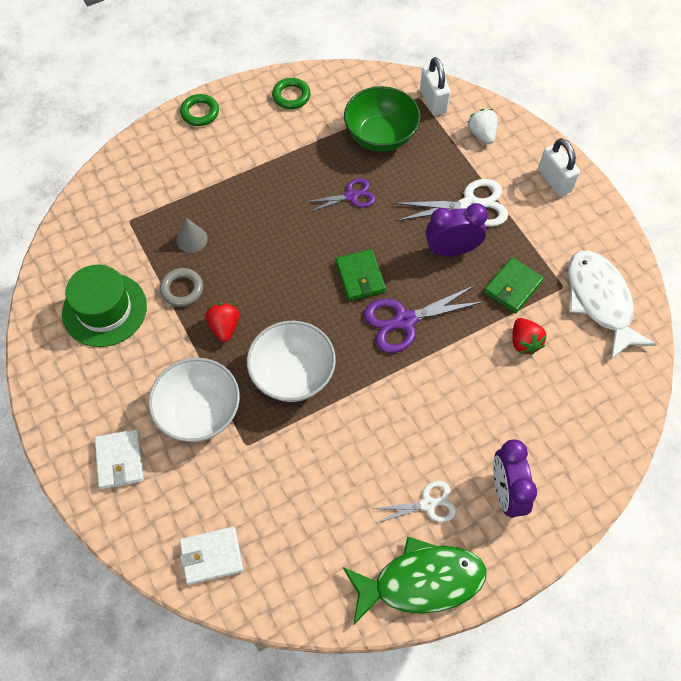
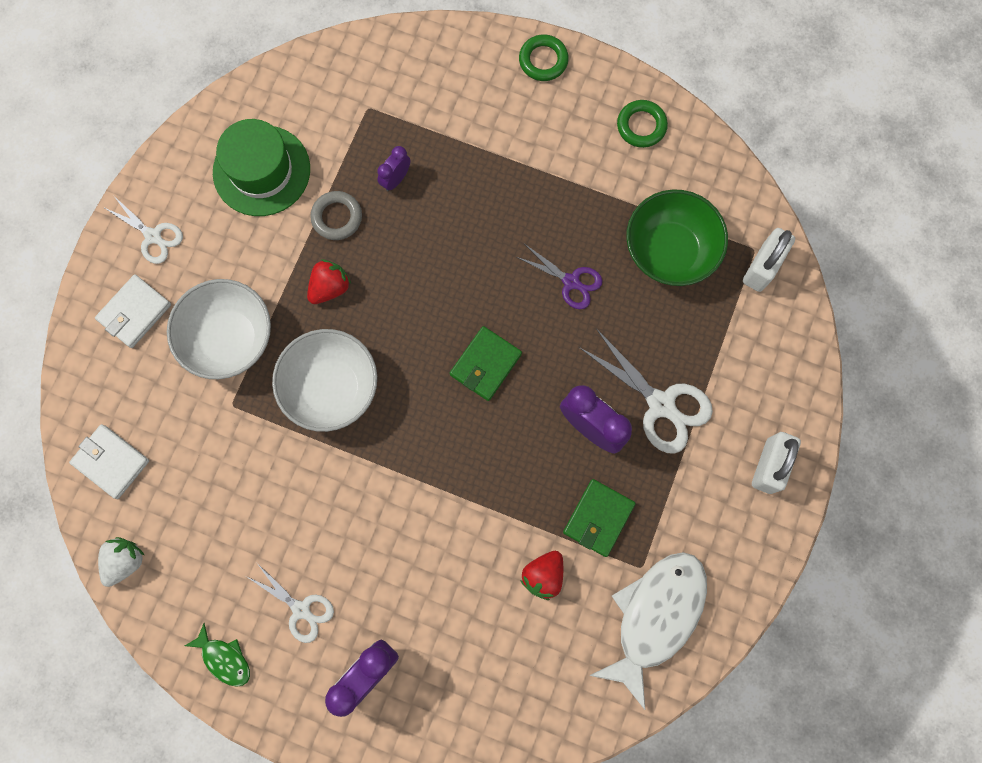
camera: 50 degrees right, 15 degrees up
grey cone [176,218,208,253] -> purple clock [377,146,411,191]
green fish [343,536,486,624] -> green fish [185,623,250,687], size x0.47
purple scissors [364,285,485,353] -> none
white strawberry [467,109,497,144] -> white strawberry moved to [98,537,144,587]
green wallet [484,257,544,313] -> green wallet turned 60 degrees counterclockwise [563,479,636,557]
none -> white scissors [103,195,183,264]

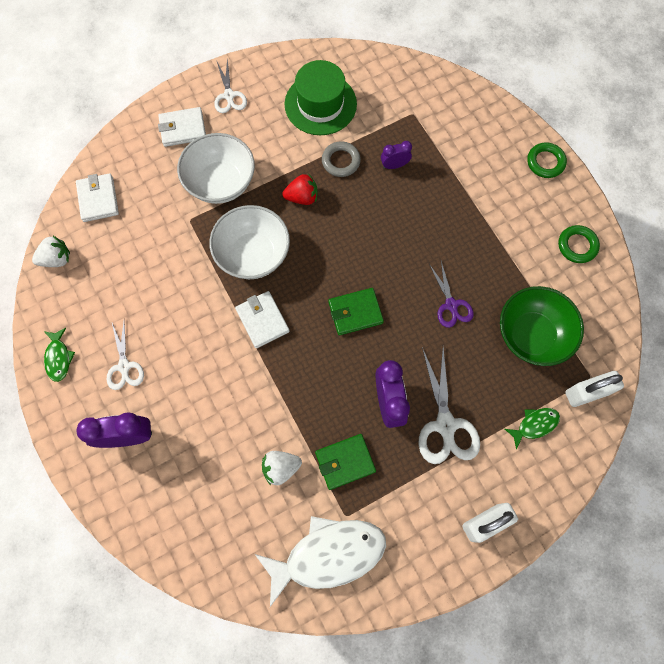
camera: 40 degrees right, 5 degrees down
red strawberry [520,551,563,600] -> white strawberry [262,451,302,485]
none -> white wallet [235,291,290,348]
none -> green fish [505,408,560,449]

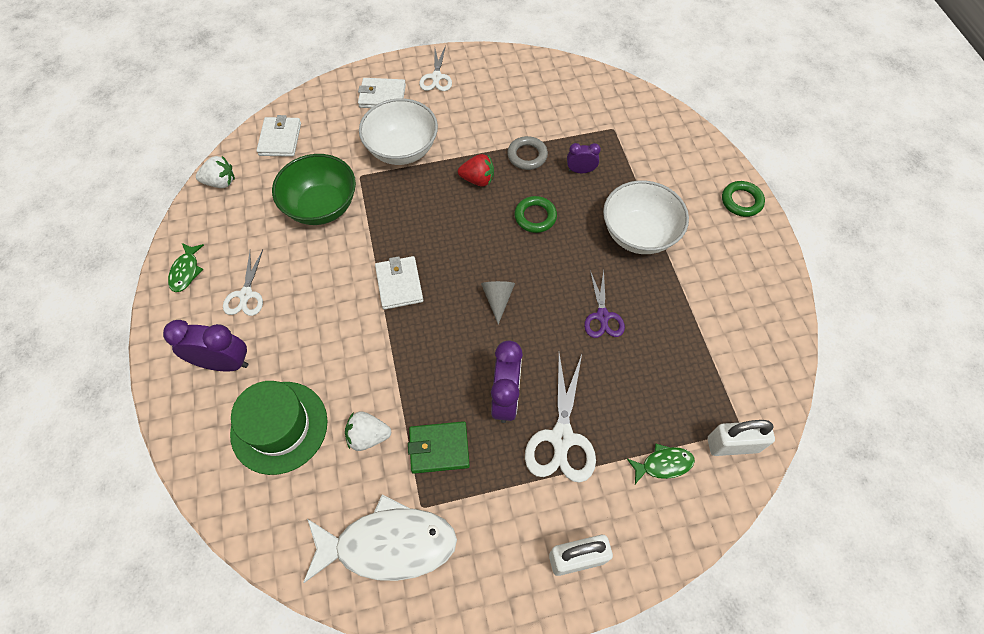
camera: 15 degrees right, 10 degrees down
white bowl [209,205,290,279] -> white bowl moved to [603,181,689,254]
green hat [284,60,357,135] -> green hat moved to [230,381,328,475]
green wallet [328,288,384,335] -> grey cone [481,281,515,325]
green bowl [500,286,584,366] -> green bowl moved to [272,154,356,225]
green ring [558,225,600,263] -> green ring moved to [514,196,557,233]

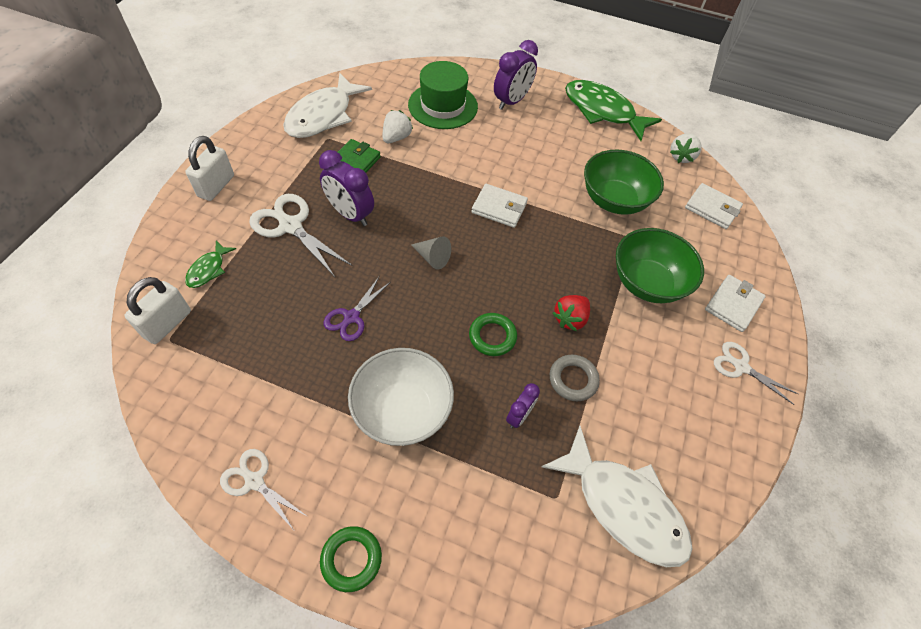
camera: 120 degrees right, 5 degrees down
green fish [168,243,204,292] -> green fish [565,80,662,141], size x2.14
white scissors [223,250,263,316] -> white scissors moved to [220,449,308,530]
white bowl [359,98,438,165] -> green bowl [616,228,704,303]
purple scissors [584,270,625,338] -> purple scissors turned 90 degrees counterclockwise [323,276,391,341]
none -> white fish [542,426,693,567]

